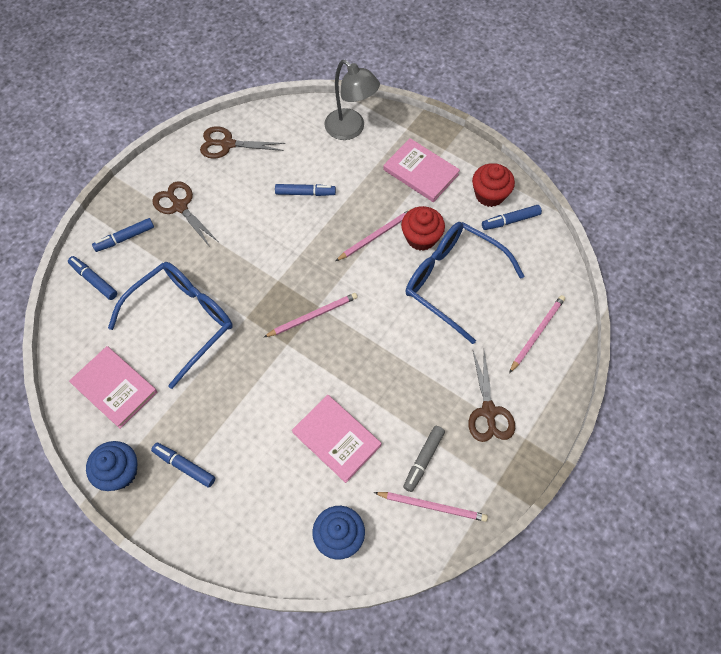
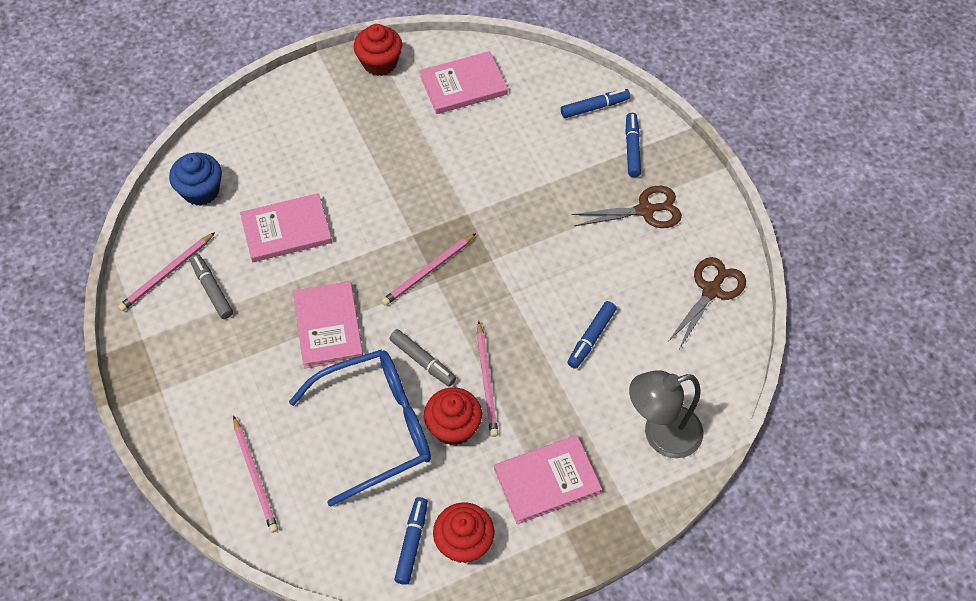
camera: 120 degrees right, 5 degrees down
blue cupcake [86,441,137,491] -> red cupcake [354,24,402,76]
blue glasses [108,262,233,389] -> none
blue marker [151,443,215,488] -> none
pink pencil [264,293,358,337] -> pink pencil turned 45 degrees clockwise [381,233,476,306]
brown scissors [468,350,515,442] -> none
none -> pink book [293,281,363,368]
none -> grey marker [389,329,456,386]

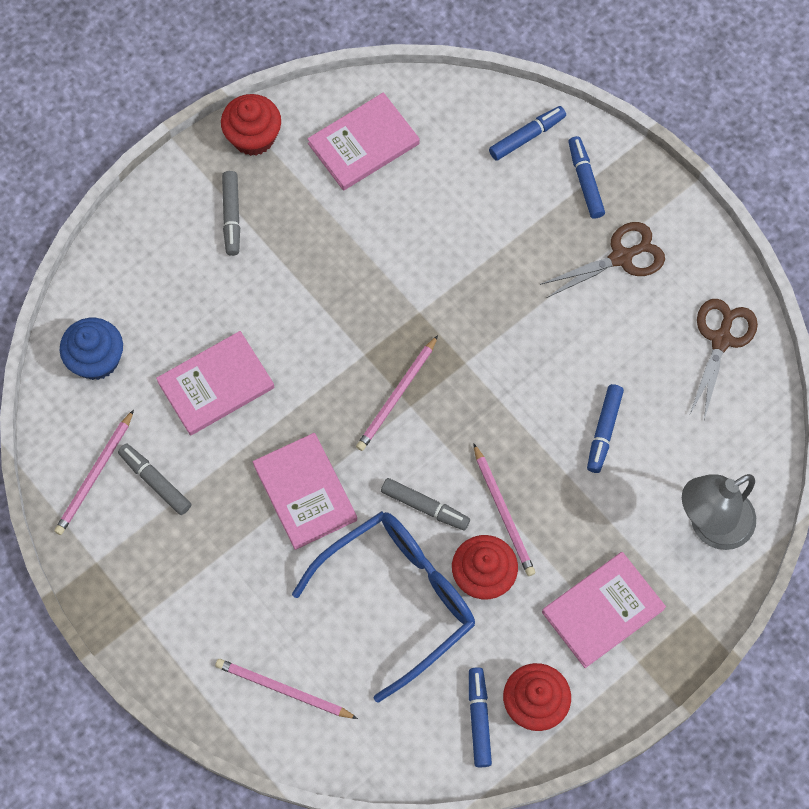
camera: 15 degrees left, 10 degrees up
pink pencil [233,415,278,533] -> pink pencil turned 150 degrees clockwise [215,659,358,719]
none -> grey marker [222,171,240,256]

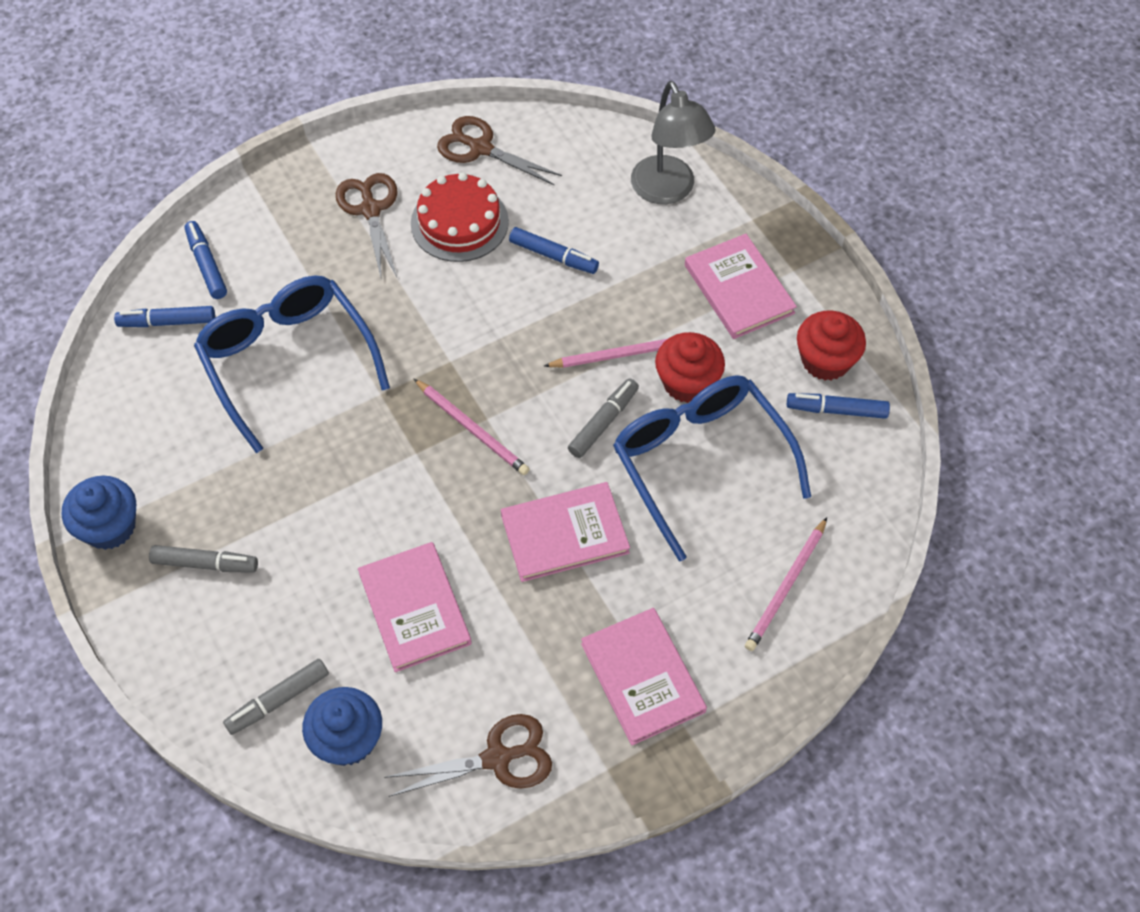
camera: 80 degrees left, 10 degrees down
pink pencil [54,410,134,535] -> brown scissors [384,714,552,797]
grey marker [118,443,191,515] -> grey marker moved to [223,659,329,735]
red cupcake [221,94,281,156] -> blue cupcake [62,476,136,550]
pink book [307,92,420,191] -> pink book moved to [581,608,707,745]
blue marker [568,136,605,219] -> blue marker moved to [114,306,215,327]
none -> blue glasses [194,275,390,453]
none -> red cake [411,172,509,262]

